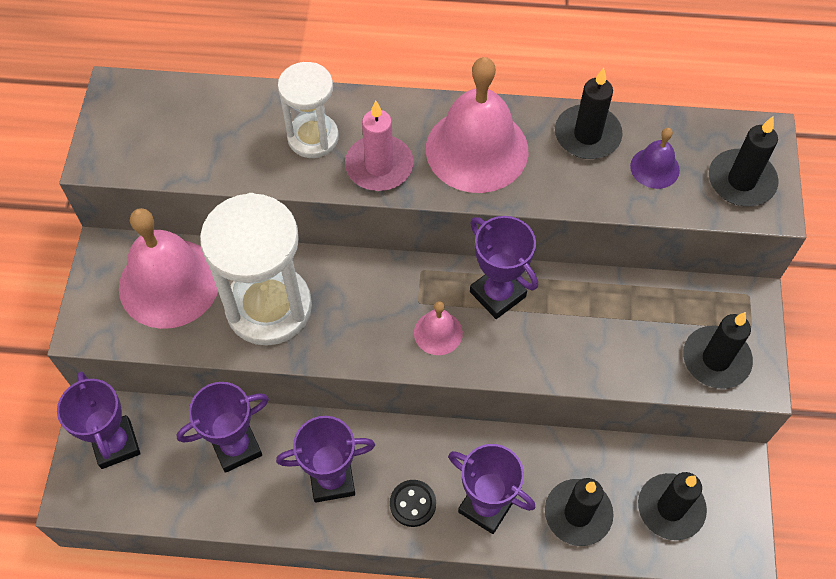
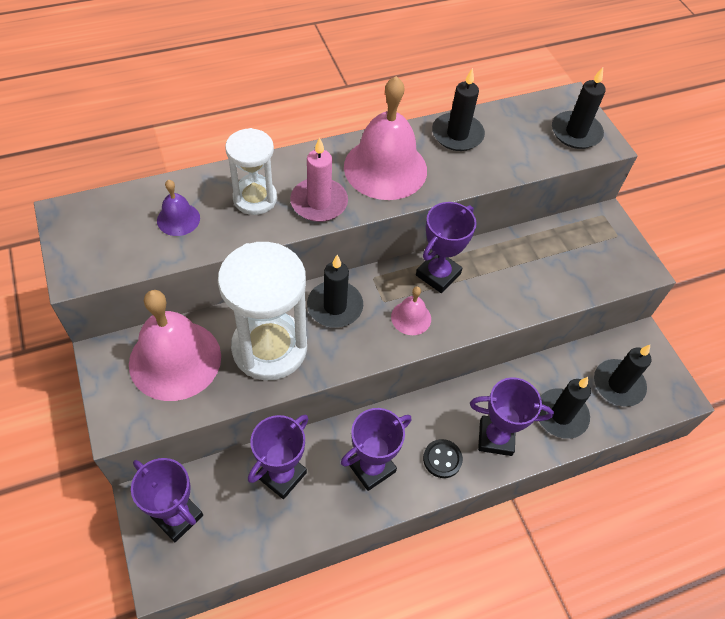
camera: 30 degrees left, 5 degrees down
purple trophy [470,216,538,319] -> purple trophy turned 75 degrees counterclockwise [416,202,477,293]
purple bell [630,128,680,189] -> purple bell moved to [157,180,200,236]
black candle [683,312,753,389] -> black candle moved to [307,255,363,328]

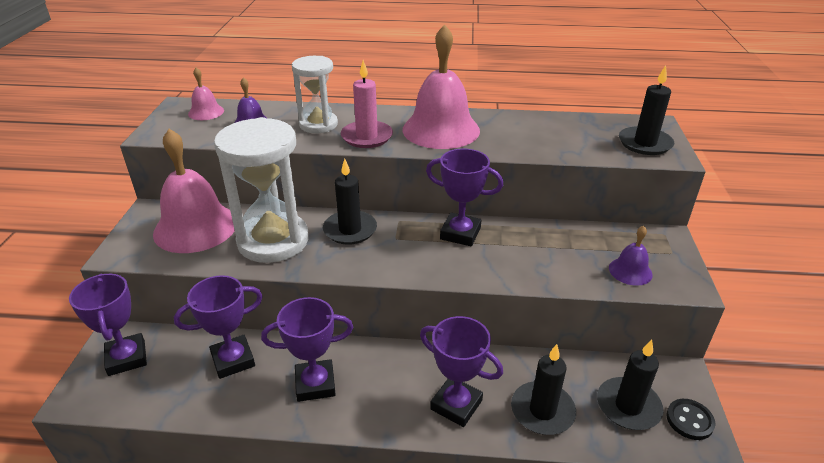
camera: 30 degrees right, 20 degrees down
pink bell [391,287,431,335] -> pink bell moved to [188,67,224,120]
purple trophy [416,202,477,293] -> purple trophy turned 45 degrees clockwise [426,149,503,246]
black button [423,439,463,478] -> black button moved to [666,399,715,440]
black candle [432,68,485,151] -> none
none -> purple bell [609,226,653,286]

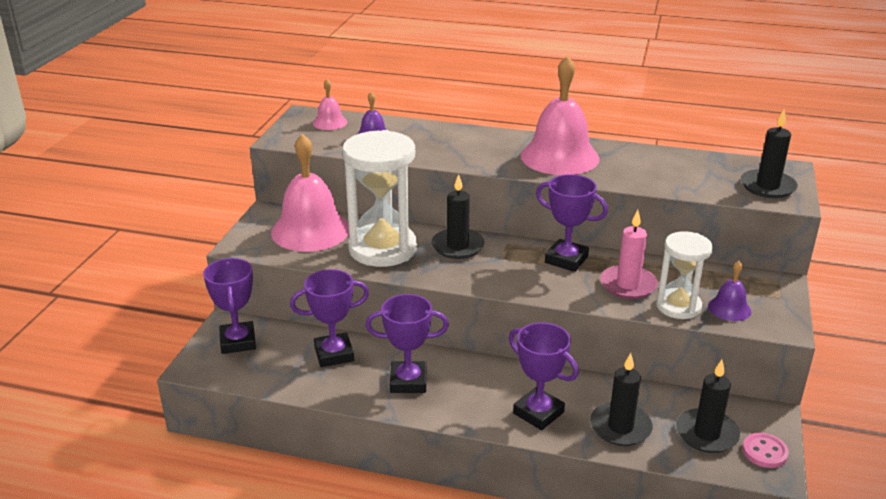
camera: 10 degrees right, 5 degrees down
white hourglass [292,56,338,133] -> white hourglass moved to [656,231,713,319]
pink candle [341,60,393,148] -> pink candle moved to [600,210,658,299]
black button [666,399,715,440] -> pink button [742,433,789,468]

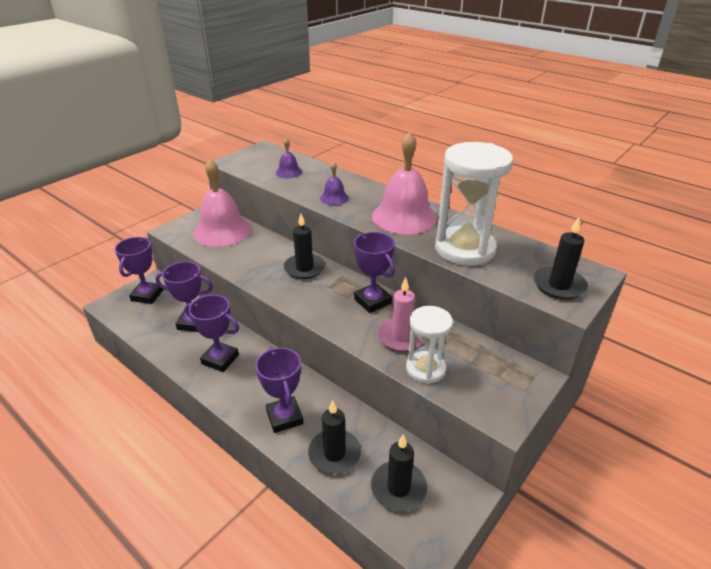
camera: 25 degrees right, 5 degrees up
pink bell [313,79,347,130] -> none
white hourglass [342,130,417,267] -> white hourglass moved to [435,142,513,266]
purple bell [708,261,751,321] -> purple bell moved to [320,162,349,205]
pink button [742,433,789,468] -> none

